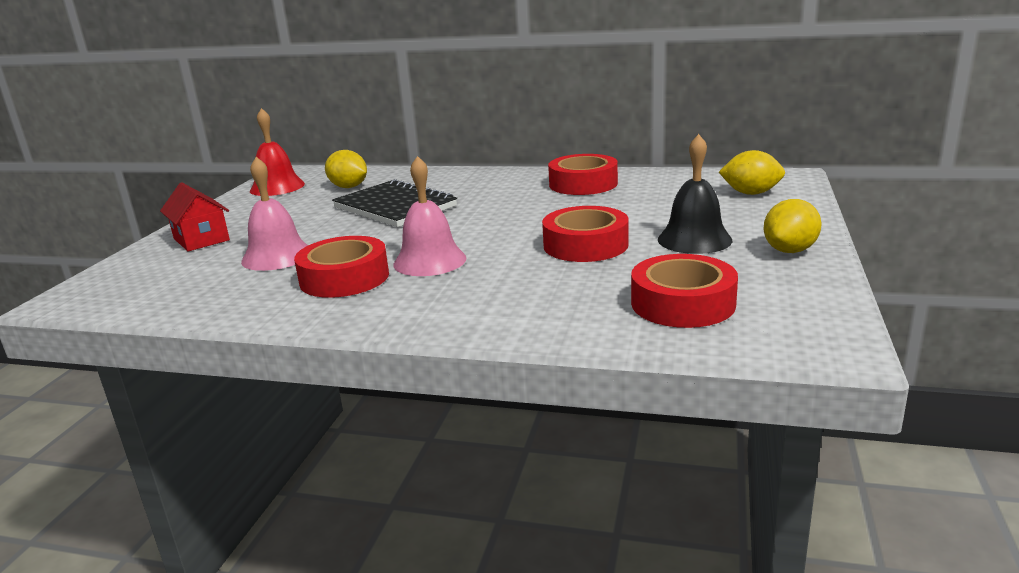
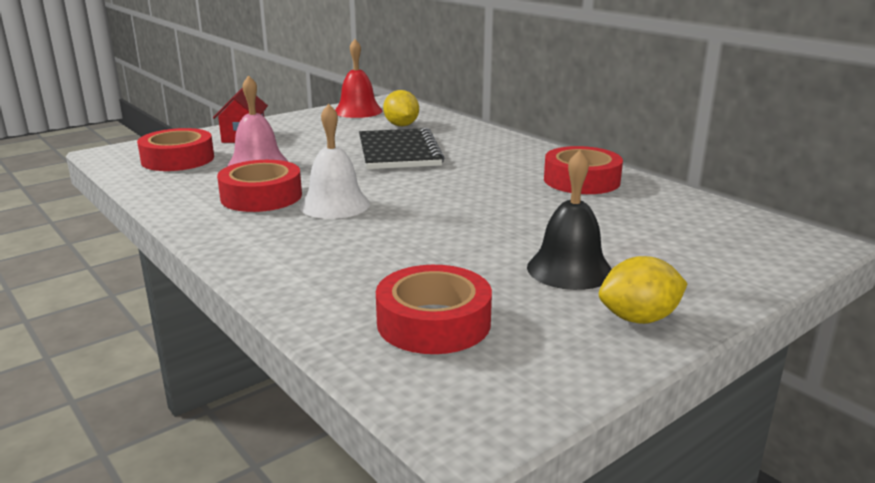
camera: 35 degrees right, 0 degrees up
pink bell [393,156,467,276] -> white bell [300,104,370,219]
red tape [542,206,629,262] -> red tape moved to [137,128,214,171]
yellow lemon [719,150,785,195] -> none

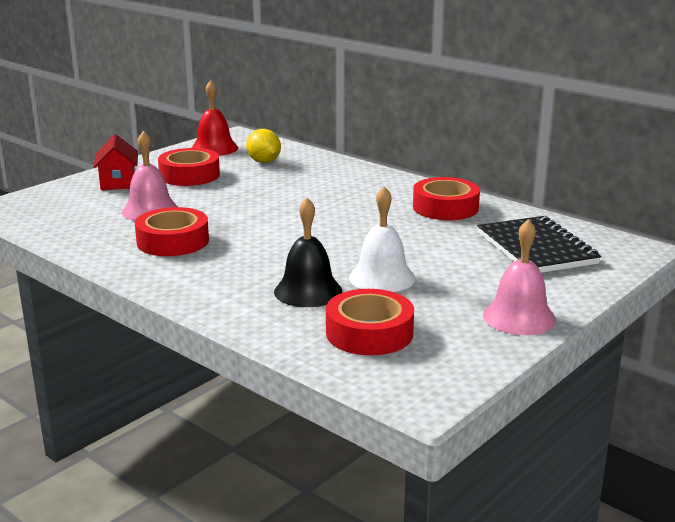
camera: 10 degrees left, 0 degrees up
red tape [137,128,214,171] -> red tape moved to [158,148,220,186]
white bell [300,104,370,219] -> white bell moved to [349,186,415,292]
black notebook [359,128,444,169] -> black notebook moved to [477,216,601,273]
black bell [527,150,612,290] -> black bell moved to [274,198,342,307]
yellow lemon [599,256,688,324] -> pink bell [483,219,556,335]

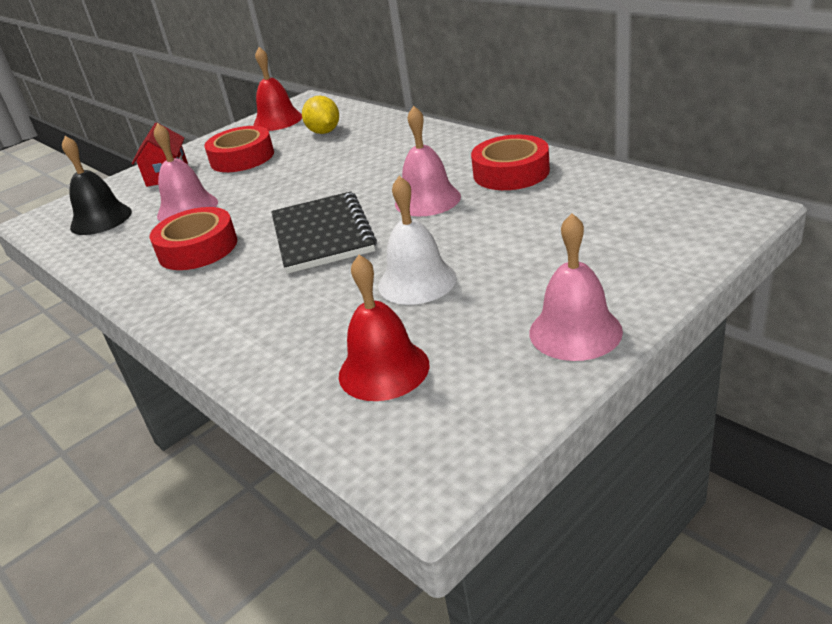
camera: 10 degrees right, 10 degrees up
black bell [274,198,342,307] -> black bell moved to [62,136,132,235]
red tape [326,289,414,355] -> red bell [339,255,430,401]
black notebook [477,216,601,273] -> black notebook moved to [271,191,377,274]
none -> pink bell [395,106,461,216]

